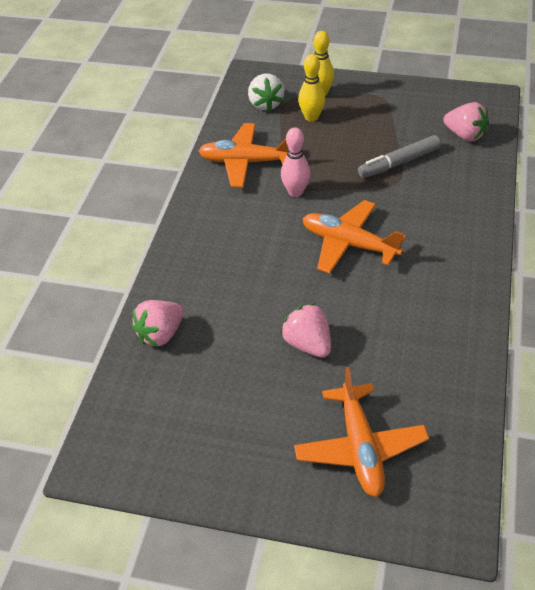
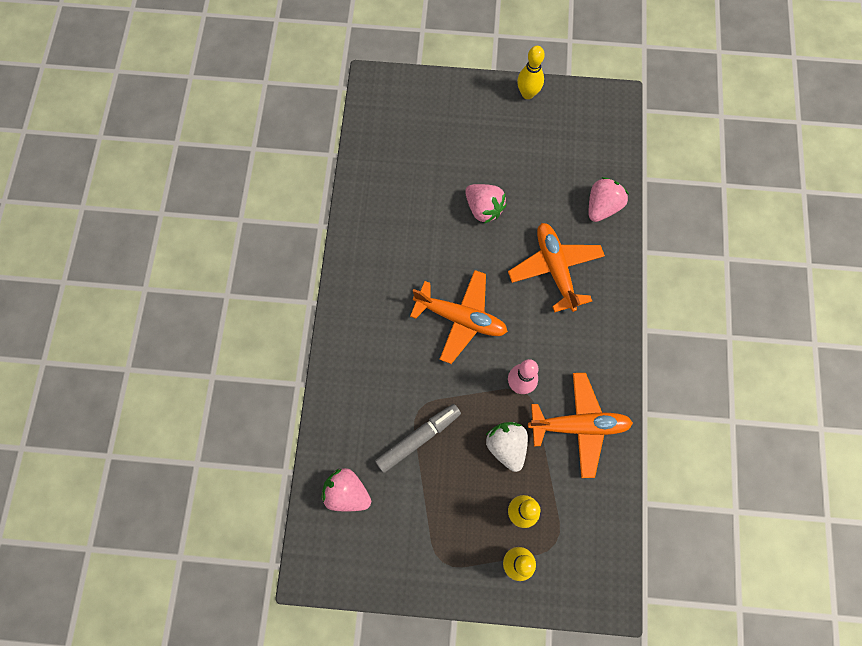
camera: 170 degrees right, 25 degrees up
white strawberry [248,74,284,111] -> white strawberry moved to [486,422,528,472]
orange plane [294,367,429,497] -> orange plane moved to [508,223,605,312]
none -> yellow bowling pin [517,46,545,99]

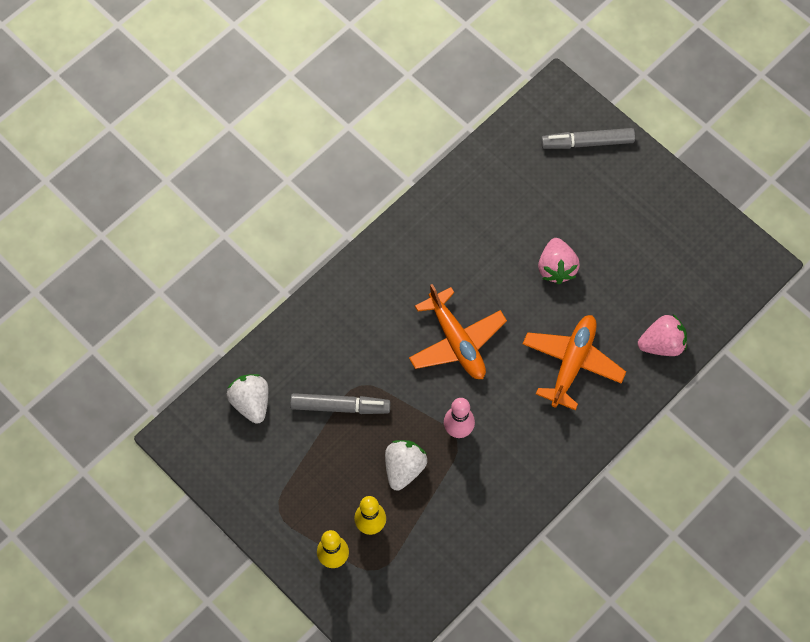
camera: 40 degrees right, 5 degrees down
pink strawberry [321,468,371,512] -> white strawberry [227,374,268,424]
yellow bowling pin [517,46,545,99] -> none
orange plane [528,373,633,478] -> none
none -> grey marker [541,128,635,149]

